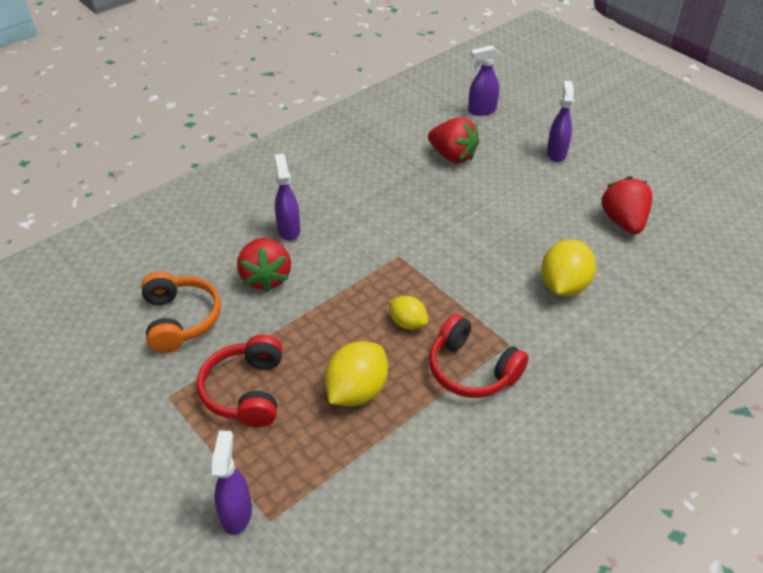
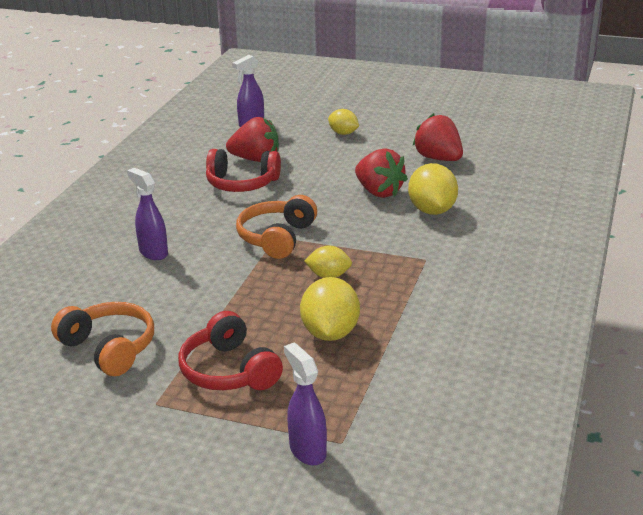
camera: 30 degrees left, 15 degrees down
red strawberry [237,238,291,293] -> red strawberry moved to [355,148,408,198]
red headphones [429,314,529,398] -> red headphones moved to [206,149,281,192]
purple spray bottle [547,81,574,162] -> yellow lemon [328,109,359,135]
none -> orange headphones [236,195,317,259]

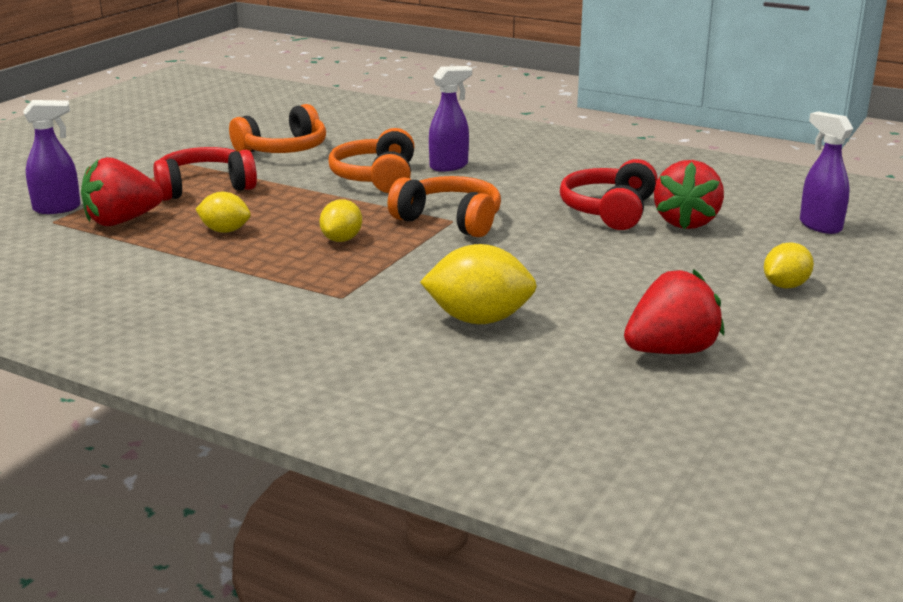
camera: 100 degrees right, 5 degrees down
yellow lemon [300,277,360,341] -> yellow lemon [195,192,251,233], size x0.61
red strawberry [355,148,408,198] -> red strawberry moved to [81,157,163,226]
none -> orange headphones [328,128,414,193]

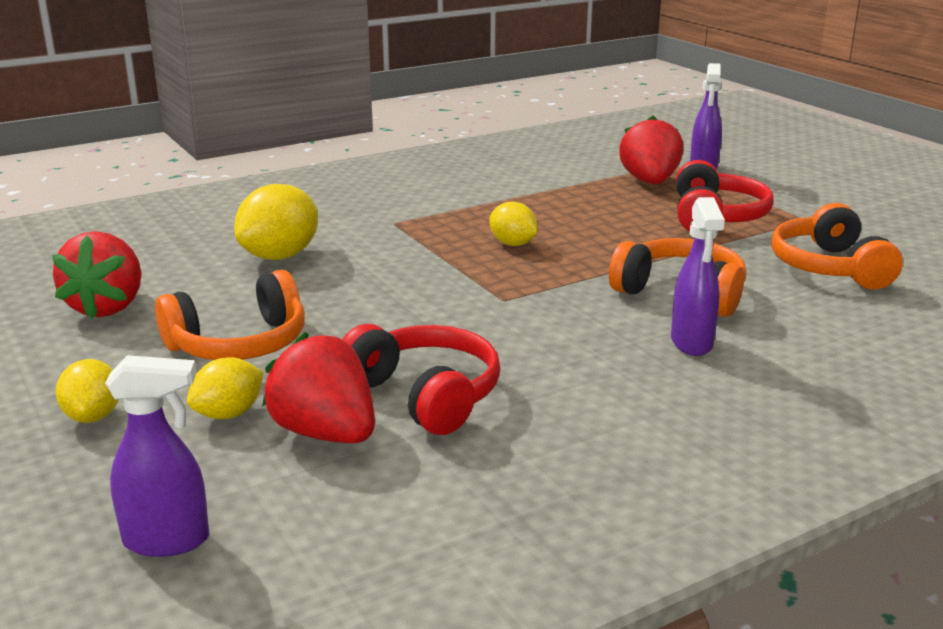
camera: 120 degrees right, 0 degrees up
yellow lemon [195,192,251,233] -> yellow lemon moved to [187,357,264,419]
orange headphones [388,176,501,237] -> orange headphones moved to [155,270,305,360]

